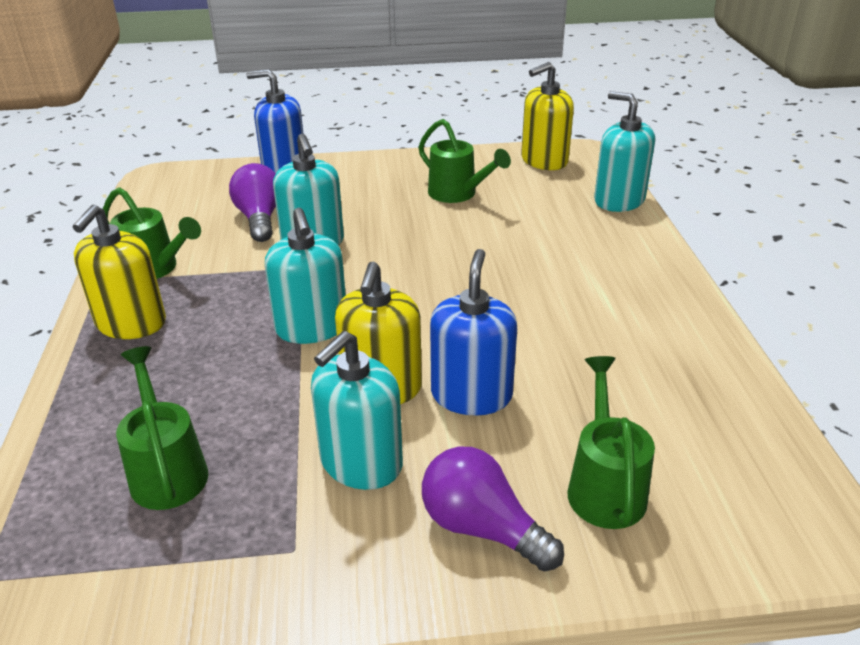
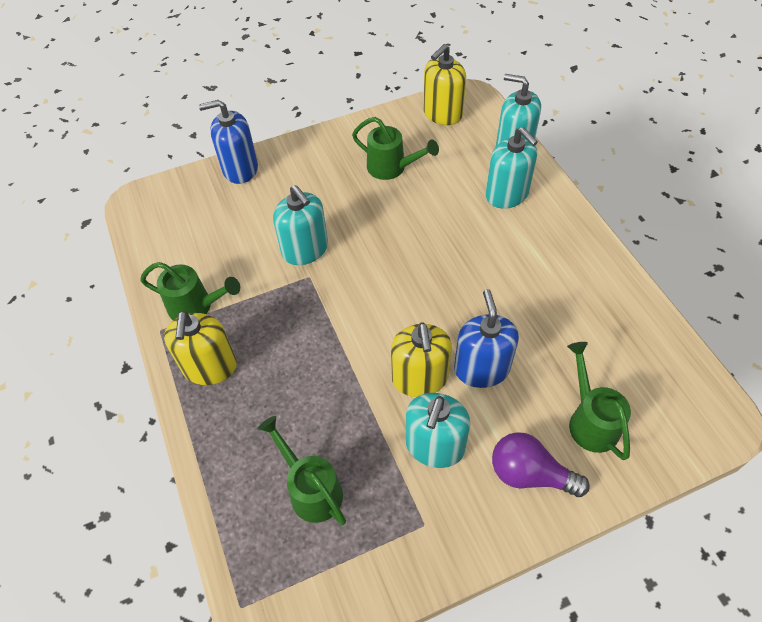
camera: 15 degrees left, 20 degrees up
purple light bulb [229,163,276,242] -> none
turquoise soap dispenser [265,208,346,344] -> turquoise soap dispenser moved to [486,127,538,209]

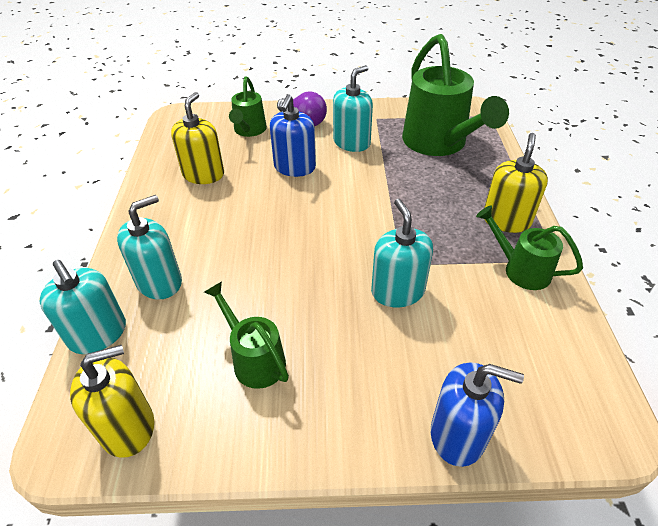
camera: 160 degrees left, 10 degrees down
green watering can [258,416,346,525] -> green watering can [402,34,509,156], size x1.88
yellow soap dispenser [391,322,452,397] -> yellow soap dispenser moved to [171,92,224,184]
turquoise soap dispenser [486,127,538,209] -> turquoise soap dispenser turned 60 degrees clockwise [117,195,182,300]

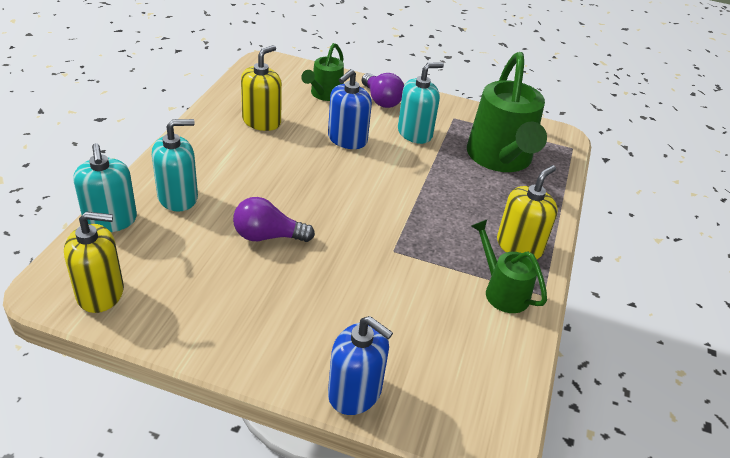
camera: 15 degrees right, 5 degrees down
green watering can [204,281,289,389] -> none
turquoise soap dispenser [371,199,433,307] -> none
none -> purple light bulb [233,197,315,242]

